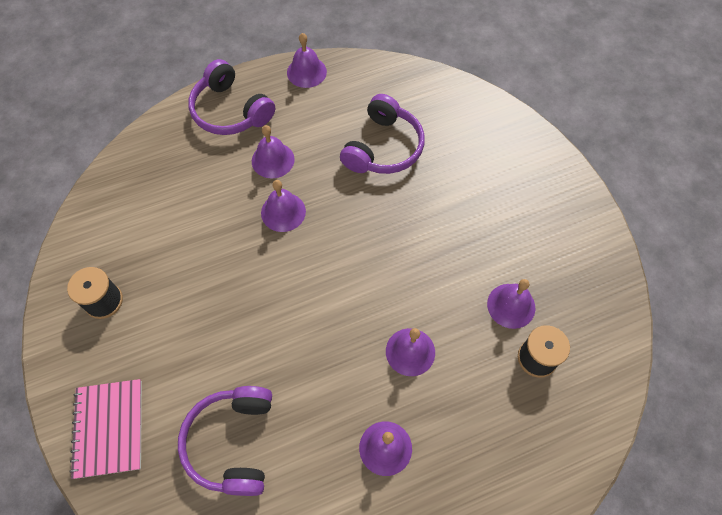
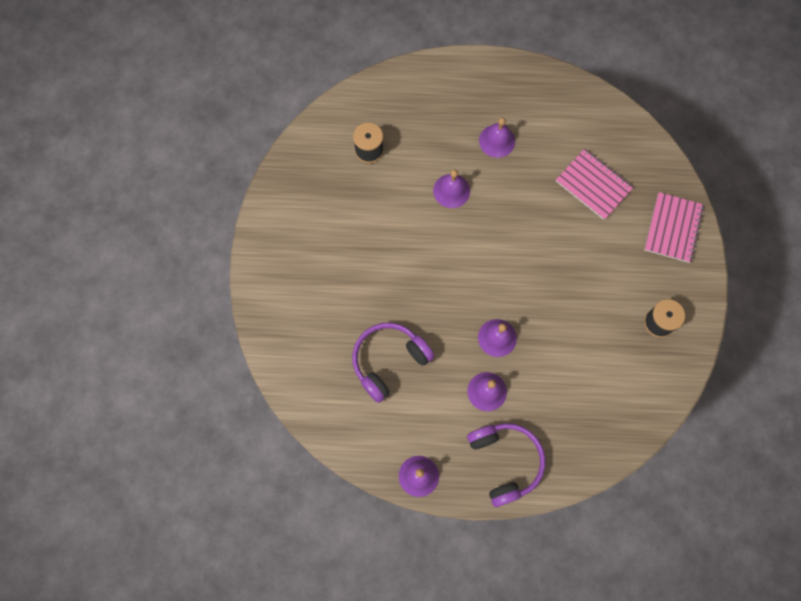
camera: 155 degrees left, 10 degrees up
purple headphones [178,386,272,496] -> pink notebook [556,149,634,220]
purple bell [487,279,535,329] -> none

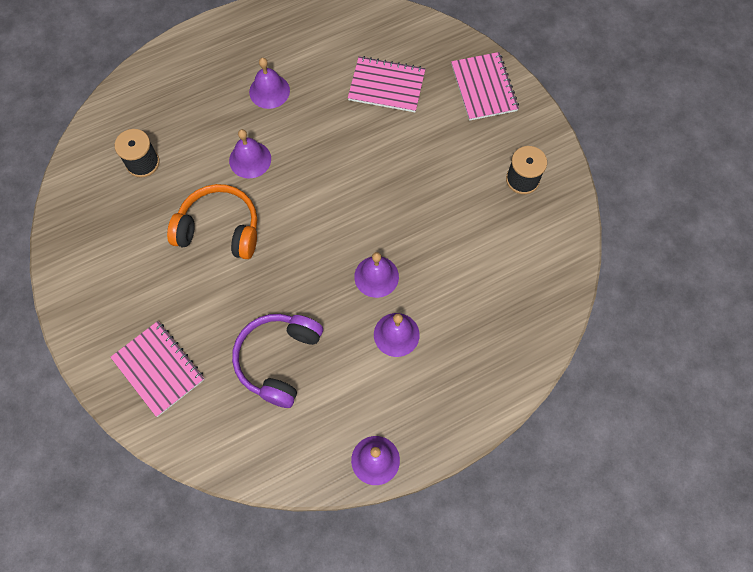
camera: 30 degrees left, 5 degrees down
purple headphones [467,423,545,507] -> none
none -> pink notebook [110,321,205,417]
none -> orange headphones [167,184,257,259]

